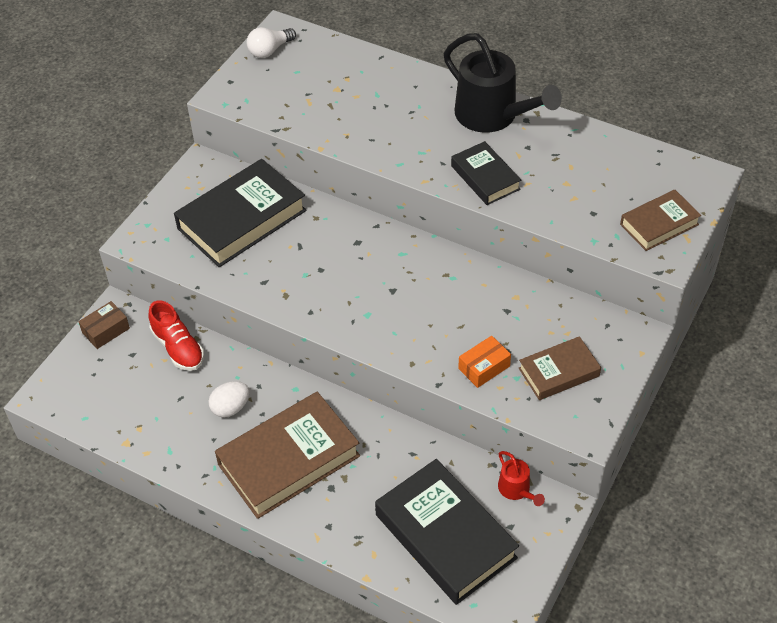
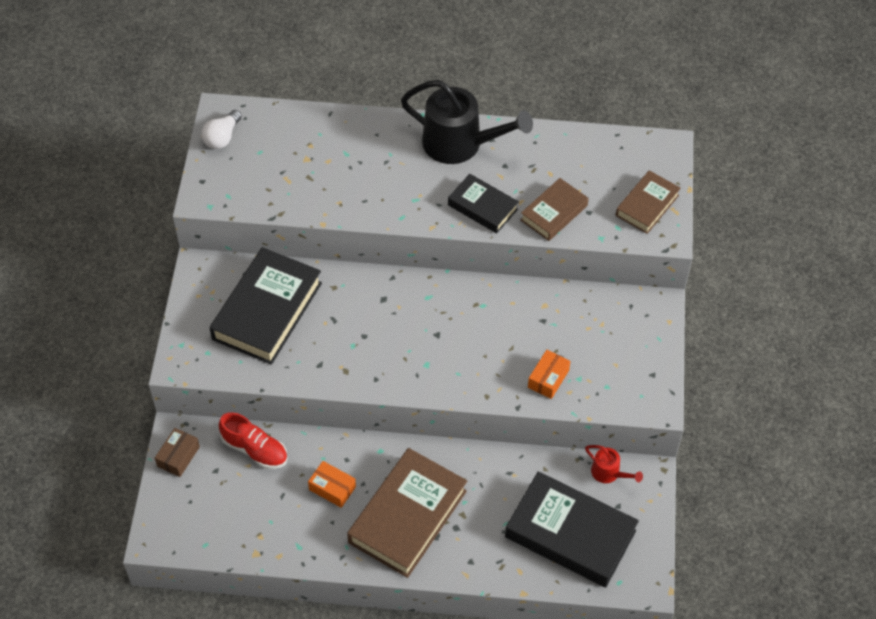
camera: 25 degrees left, 5 degrees up
white egg [208,381,249,418] -> orange box [308,461,356,508]
brown book [519,336,601,400] -> brown book moved to [520,178,589,241]

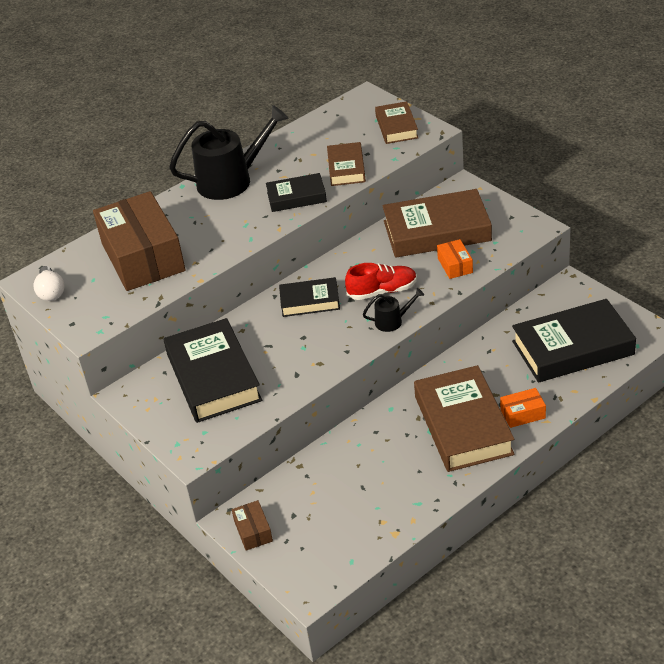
camera: 40 degrees left, 15 degrees down
red shoe [219,412,287,469] -> red shoe moved to [345,263,417,300]
orange box [308,461,356,508] -> orange box moved to [500,388,546,428]
red watering can [585,445,643,483] -> none
none -> brown box [93,191,186,291]
none -> black book [279,277,340,317]
none -> black watering can [363,288,424,332]
none -> brown book [382,189,492,258]

